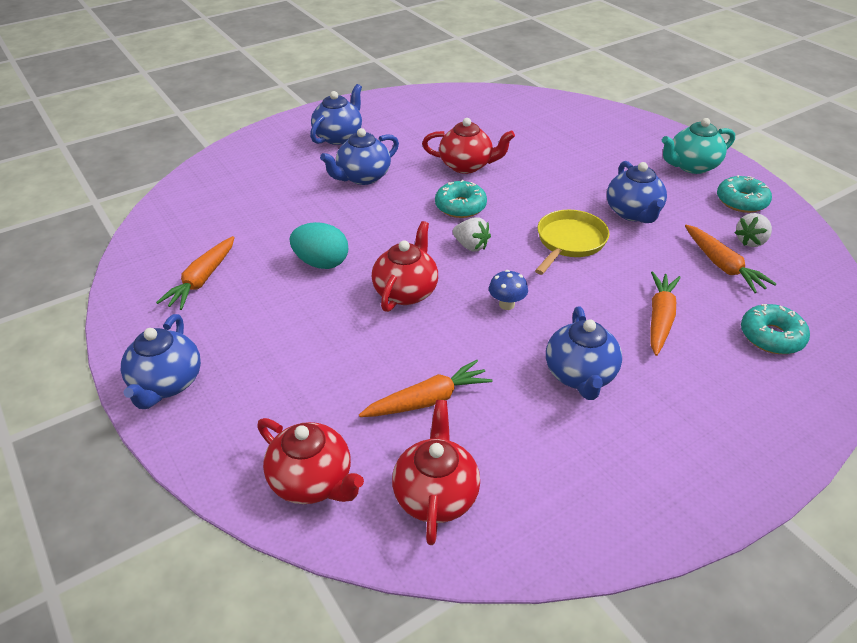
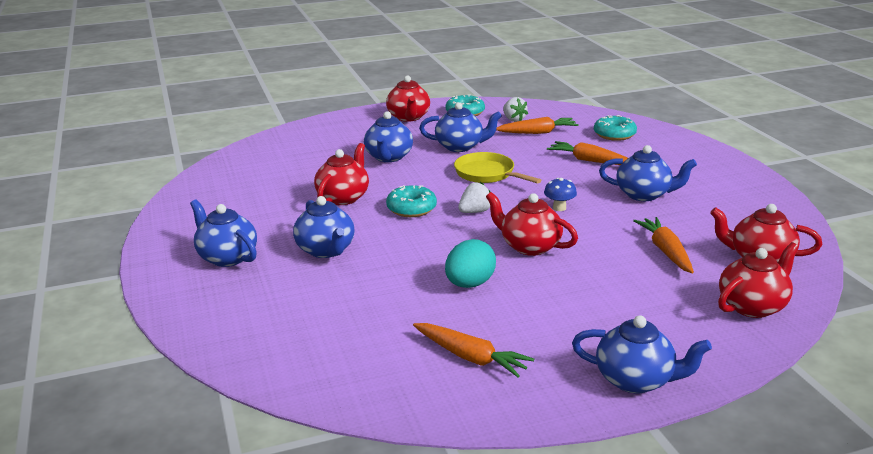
camera: 75 degrees left, 15 degrees down
turquoise teapot [662,118,735,174] -> red teapot [386,75,430,122]
none -> blue teapot [364,111,413,162]

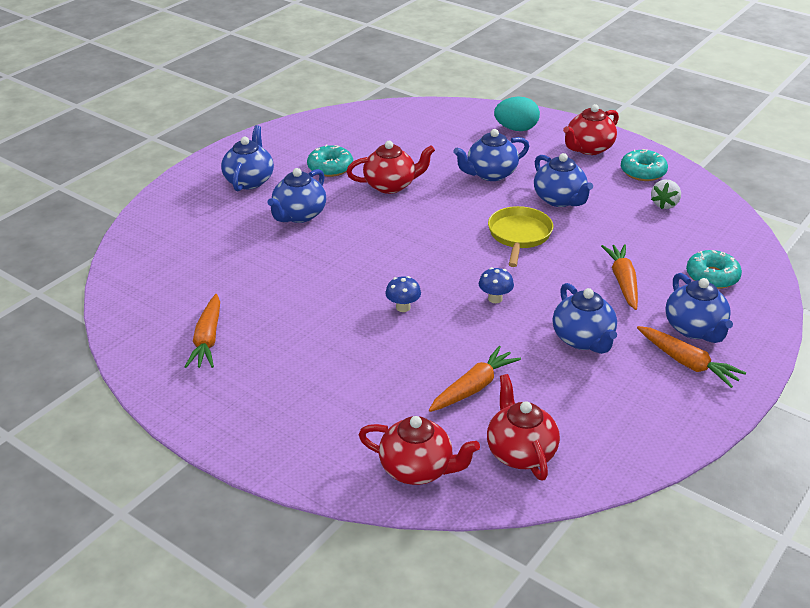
camera: 55 degrees right, 10 degrees up
turquoise donut [386,185,437,217] -> turquoise donut moved to [307,145,353,177]
turquoise egg [445,239,496,288] -> turquoise egg moved to [494,97,540,131]
white strawberry [458,182,491,213] -> none
red teapot [486,192,578,256] -> blue mushroom [385,276,421,312]
orange carrot [496,117,579,134] -> orange carrot moved to [637,326,746,388]
blue teapot [572,315,712,393] -> blue teapot moved to [665,273,733,343]

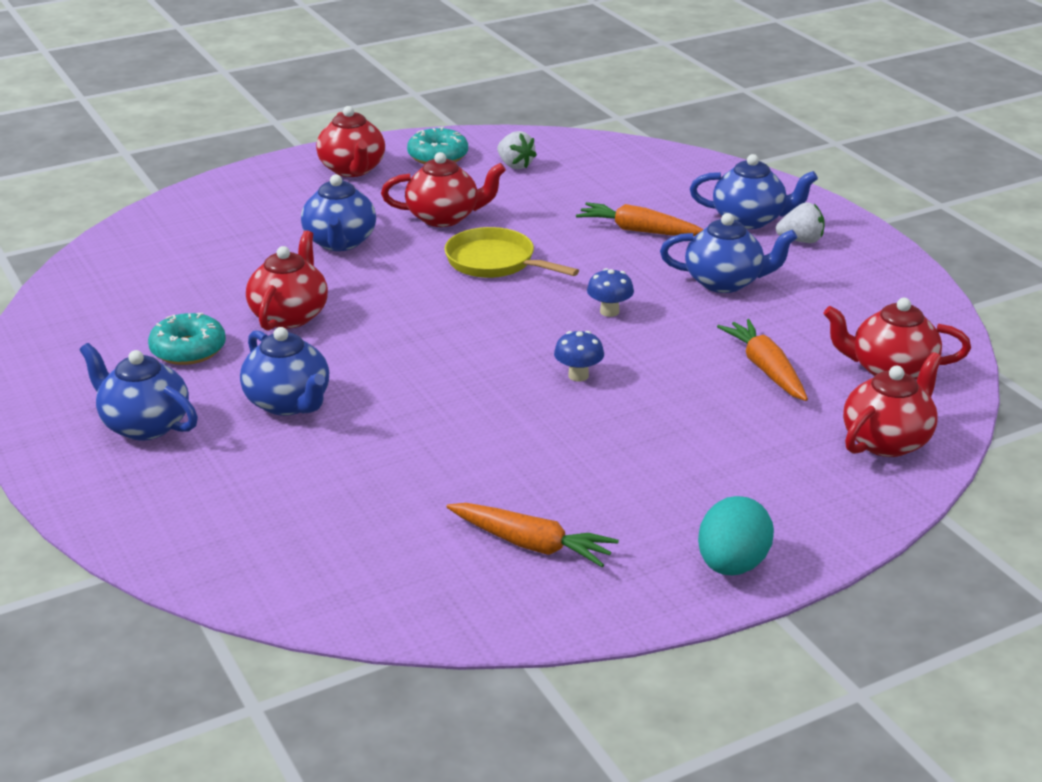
camera: 65 degrees left, 5 degrees down
turquoise egg [494,97,540,131] -> turquoise egg moved to [698,496,774,575]
blue teapot [534,153,593,207] -> red teapot [381,152,506,227]
orange carrot [637,326,746,388] -> white strawberry [776,202,825,243]
turquoise donut [686,250,742,289] -> none

